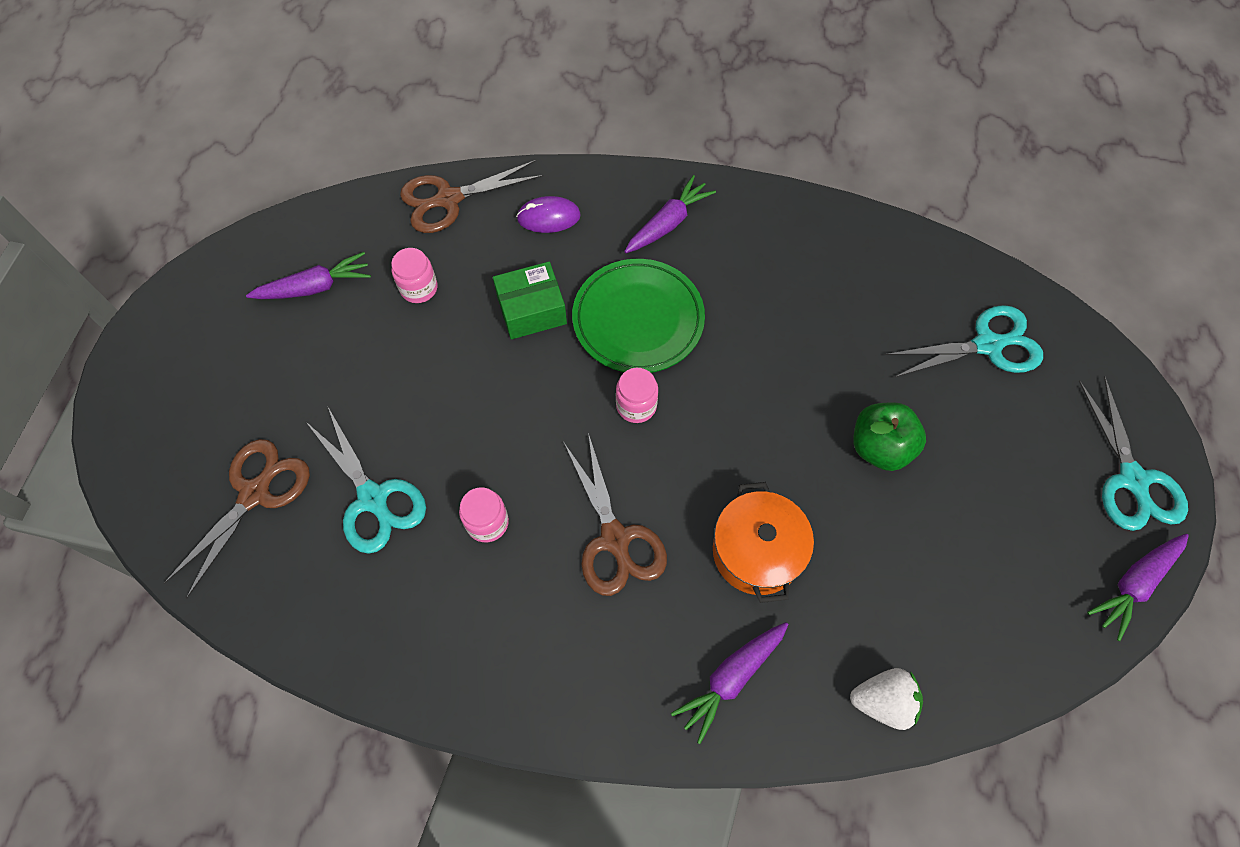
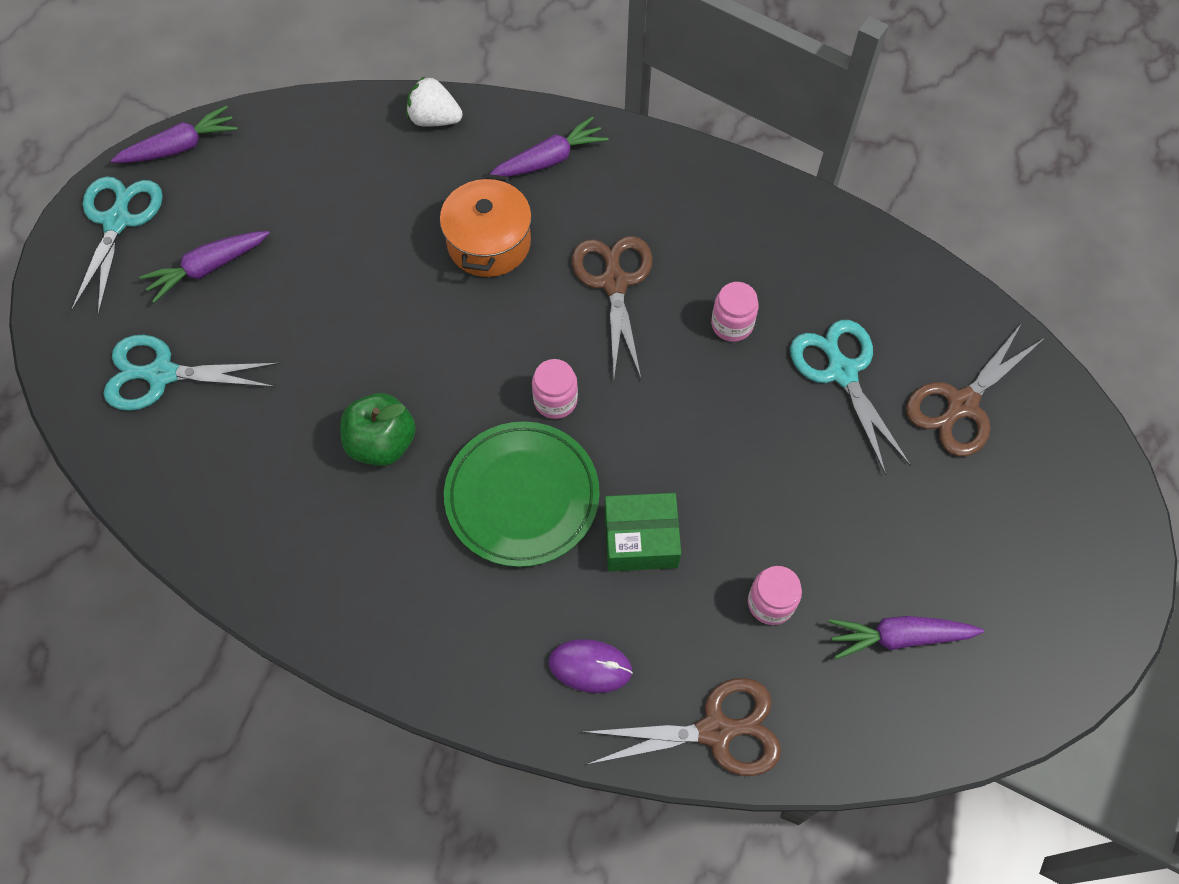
camera: 165 degrees left, 0 degrees up
purple carrot [624,175,716,253] -> purple carrot moved to [139,231,270,303]
green apple [854,402,926,471] -> green apple moved to [340,393,416,466]

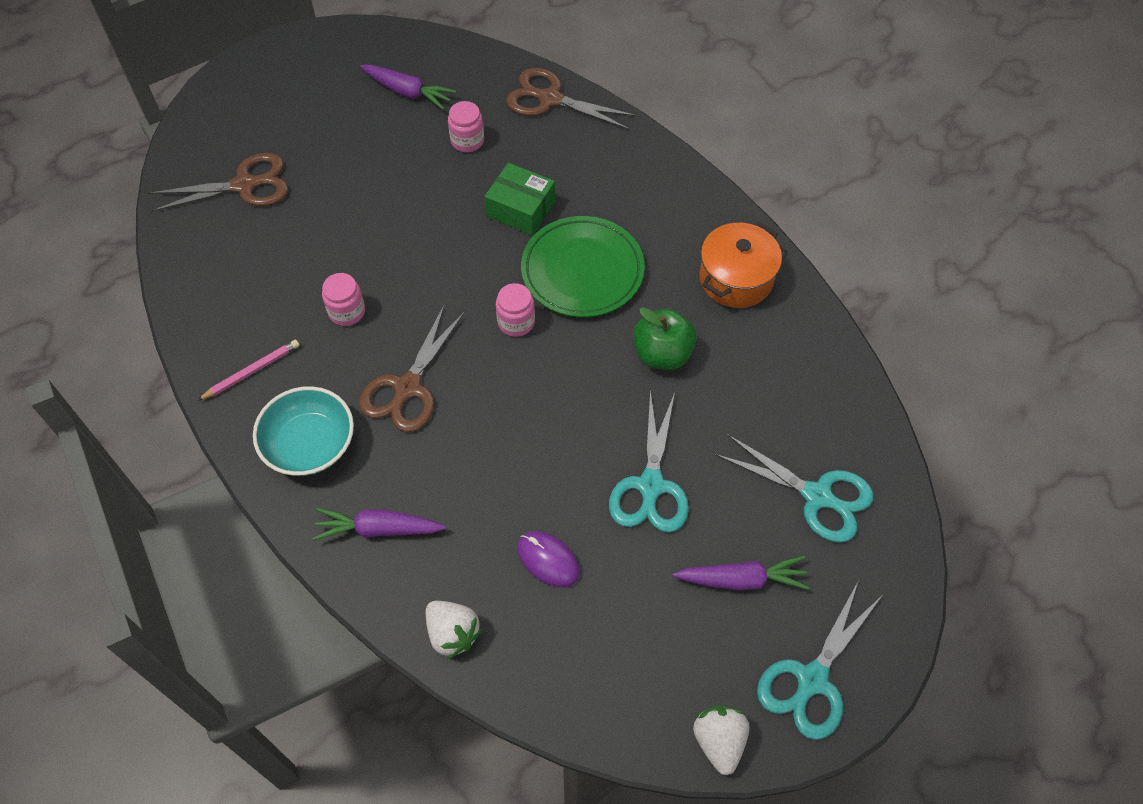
camera: 150 degrees left, 5 degrees down
purple carrot [111,105,238,163] -> white strawberry [693,705,750,775]
orange pot [440,174,532,277] -> orange pot moved to [699,222,782,308]
purple mouse [549,639,633,693] -> purple mouse moved to [517,531,580,587]
turquoise scissors [790,320,911,475] -> turquoise scissors moved to [609,391,689,532]
none -> pink pencil [197,340,300,401]
none -> turquoise bowl [253,386,354,476]

